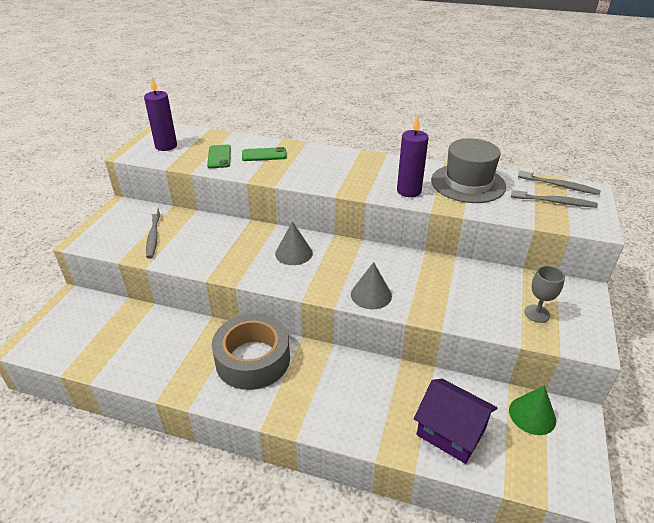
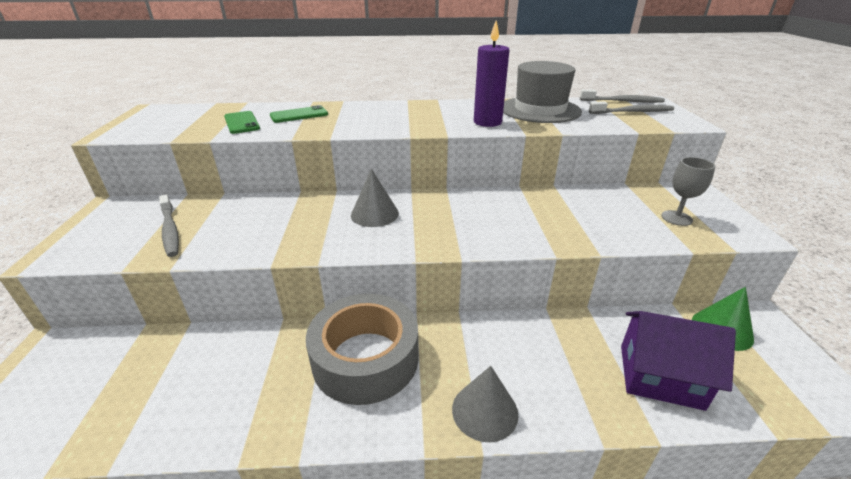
camera: 20 degrees left, 5 degrees down
purple candle [144,77,177,151] -> none
grey cone [351,262,392,309] -> grey cone moved to [452,366,519,443]

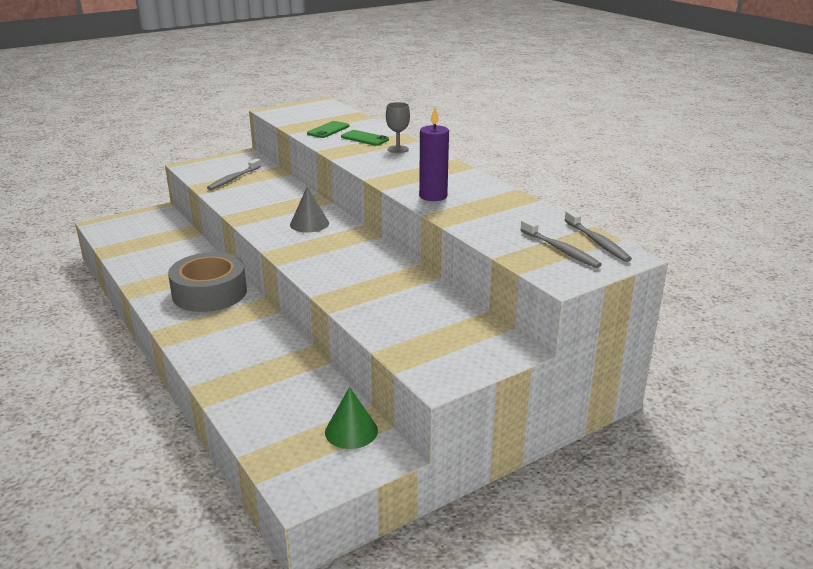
camera: 60 degrees right, 5 degrees down
grey cone [452,366,519,443] -> none
grey hat [503,61,582,123] -> none
purple house [621,311,736,411] -> none
grey goblet [662,157,715,226] -> grey goblet moved to [386,102,410,153]

